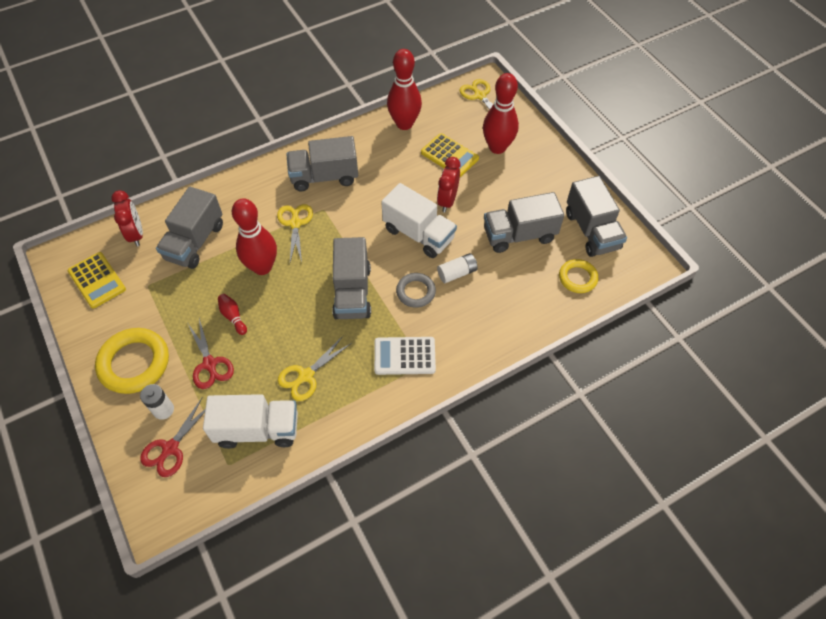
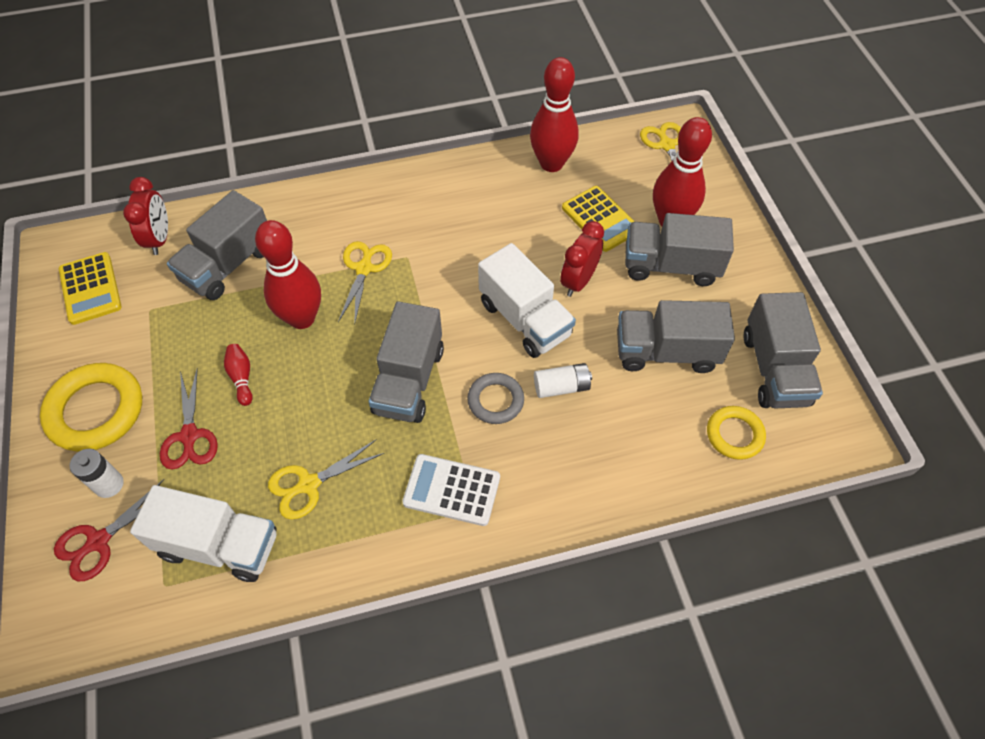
camera: 15 degrees right, 0 degrees up
grey truck [286,136,358,191] -> grey truck moved to [625,213,734,286]

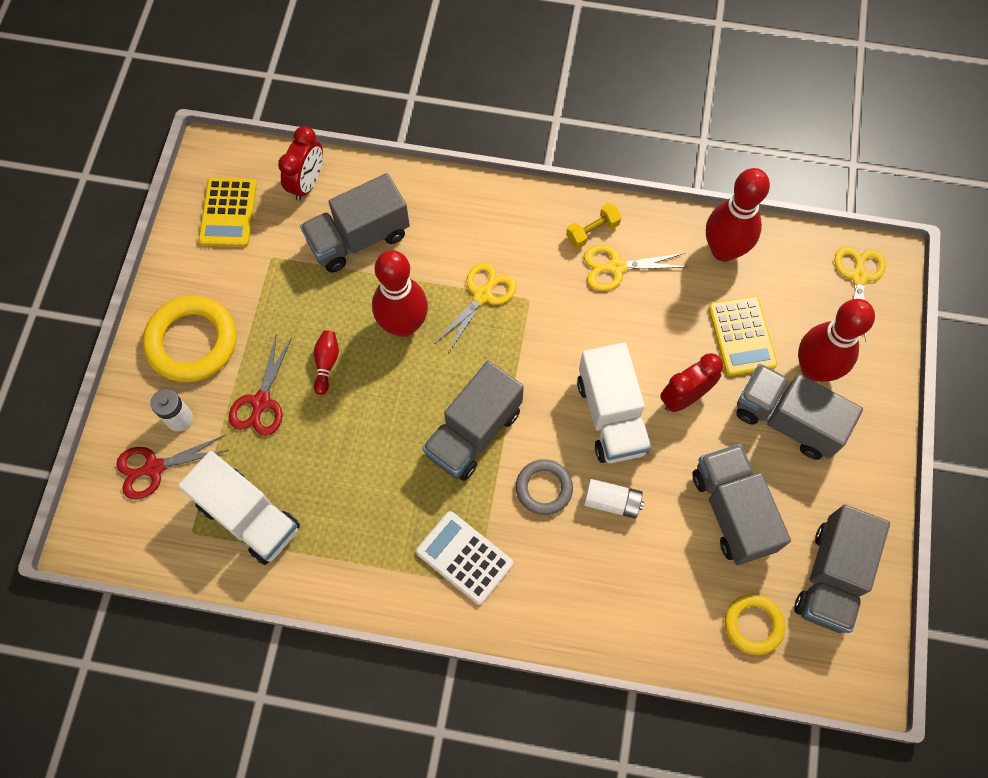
camera: 25 degrees right, 10 degrees up
yellow scissors [268,439,384,519] -> yellow scissors moved to [584,245,687,291]
grey truck [617,300,735,373] -> grey truck turned 45 degrees clockwise [692,444,791,565]
none -> yellow dumbbell [566,203,621,248]

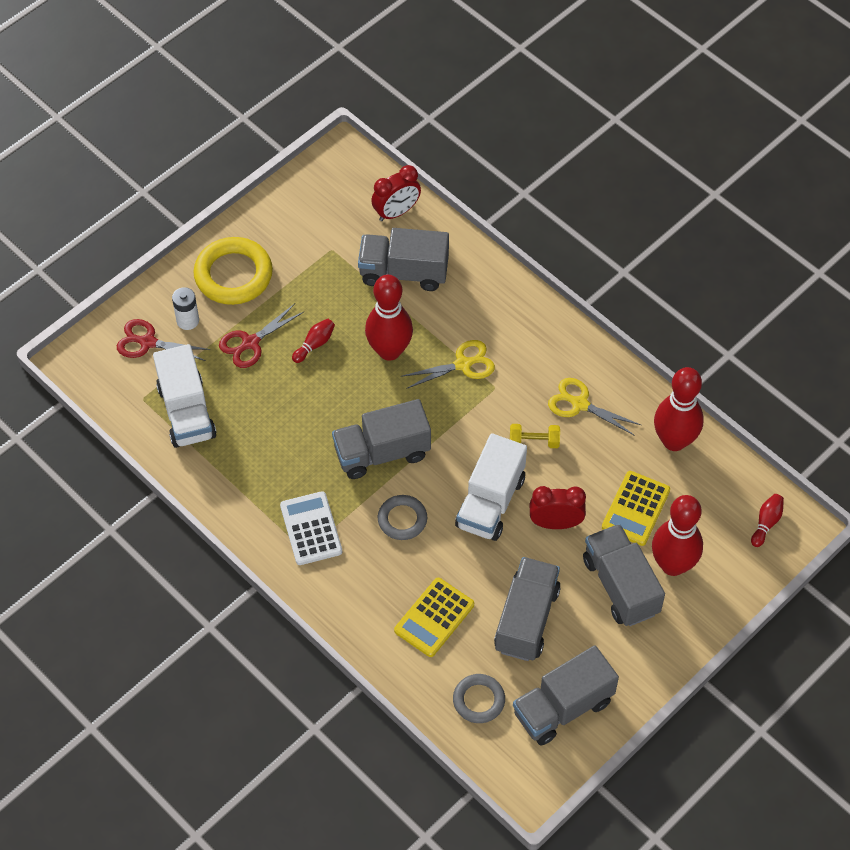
camera: 35 degrees right, 10 degrees down
yellow calculator [198,178,257,247] -> yellow calculator moved to [394,578,474,657]
yellow dumbbell [566,203,621,248] -> yellow dumbbell moved to [510,424,560,448]
white battery [584,479,644,519] -> none
yellow ring [725,594,785,655] -> grey ring [453,674,505,723]
yellow scissors [834,246,886,341] -> red bowling pin [751,494,784,547]

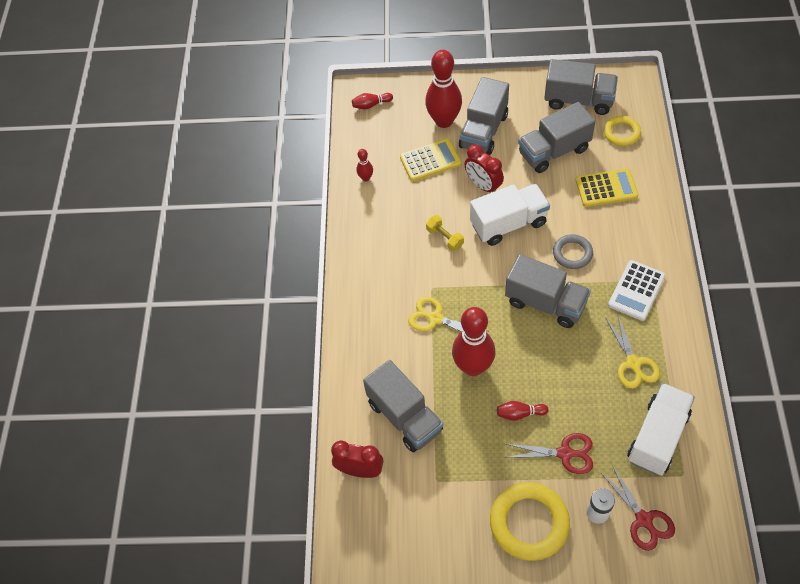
camera: 130 degrees left, 0 degrees up
grey ring [453,674,505,723] -> yellow ring [604,116,641,146]
yellow scissors [548,378,641,436] -> yellow scissors moved to [605,313,660,388]
red bowling pin [654,367,704,451] -> red bowling pin [356,149,373,181], size x0.45

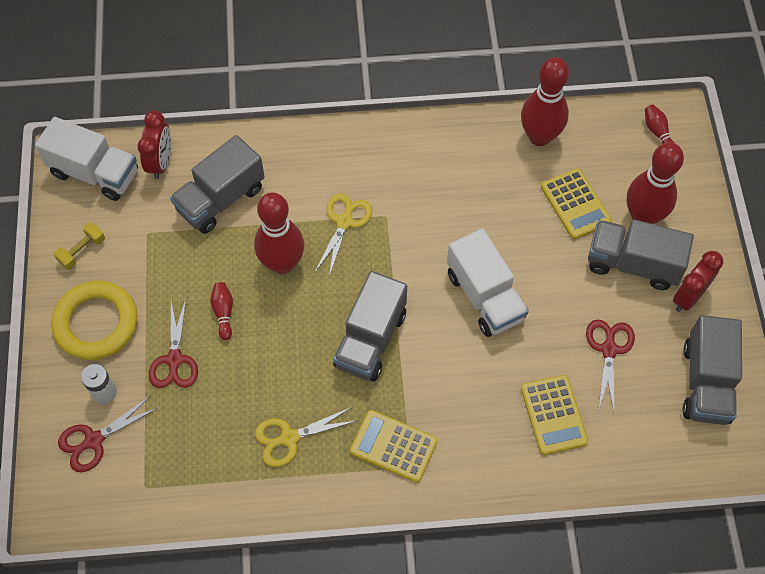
camera: 80 degrees right, 5 degrees up
red bowling pin [356,149,373,181] -> red bowling pin [521,57,569,146], size x2.23
yellow dumbbell [426,215,464,251] -> yellow dumbbell moved to [54,222,105,270]
red clock [465,145,504,192] -> red clock moved to [673,251,723,312]
grey truck [518,102,595,173] -> red scissors [586,319,635,412]
grey ring [553,234,593,269] -> none
yellow ring [604,116,641,146] -> none
white calculator [608,260,665,321] -> yellow calculator [350,410,438,483]
white truck [627,383,695,475] -> white truck moved to [35,117,138,201]

